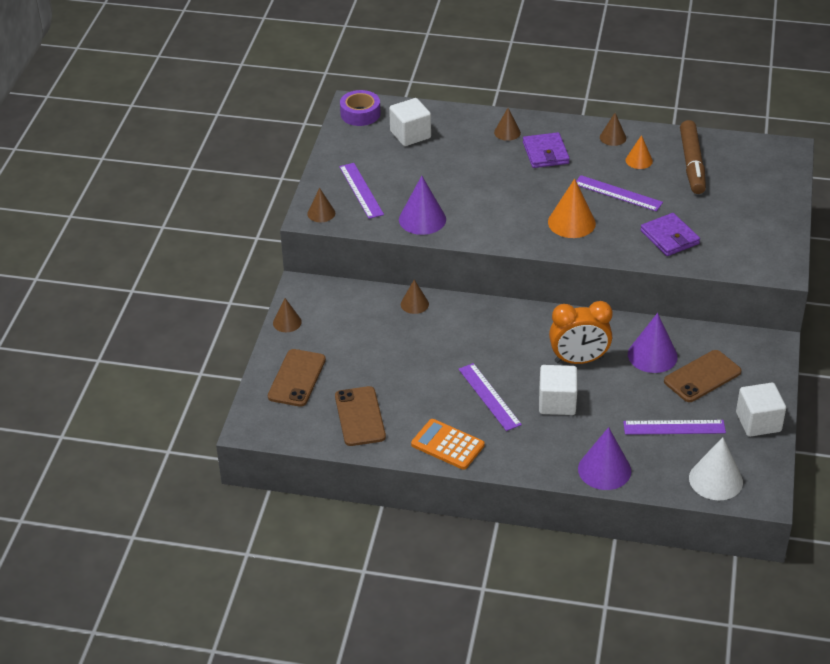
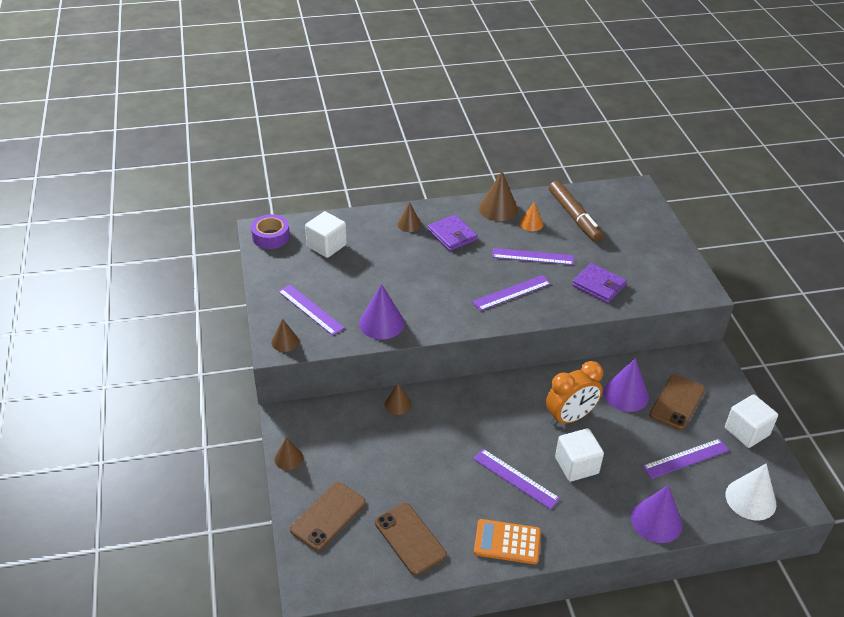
camera: 25 degrees left, 0 degrees up
brown phone [268,349,326,407] -> brown phone turned 45 degrees clockwise [290,482,366,551]
orange cone [548,179,596,238] -> purple ruler [472,275,551,311]
brown cone [600,113,626,146] -> brown cone [479,171,518,221], size x1.69

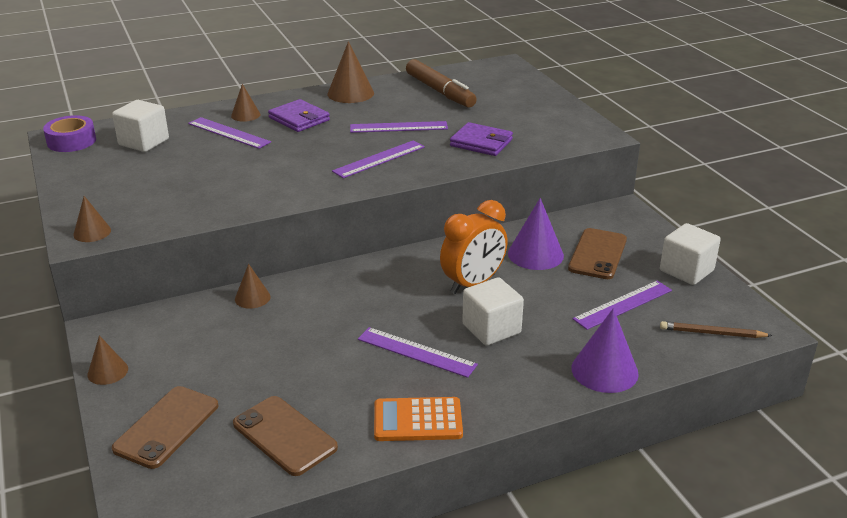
camera: 10 degrees left, 10 degrees down
purple ruler [278,285,345,336] -> purple ruler moved to [188,117,271,149]
purple cone [359,284,405,340] -> none
orange cone [520,202,543,231] -> none
white cone [725,463,776,520] -> brown pencil [660,321,772,338]

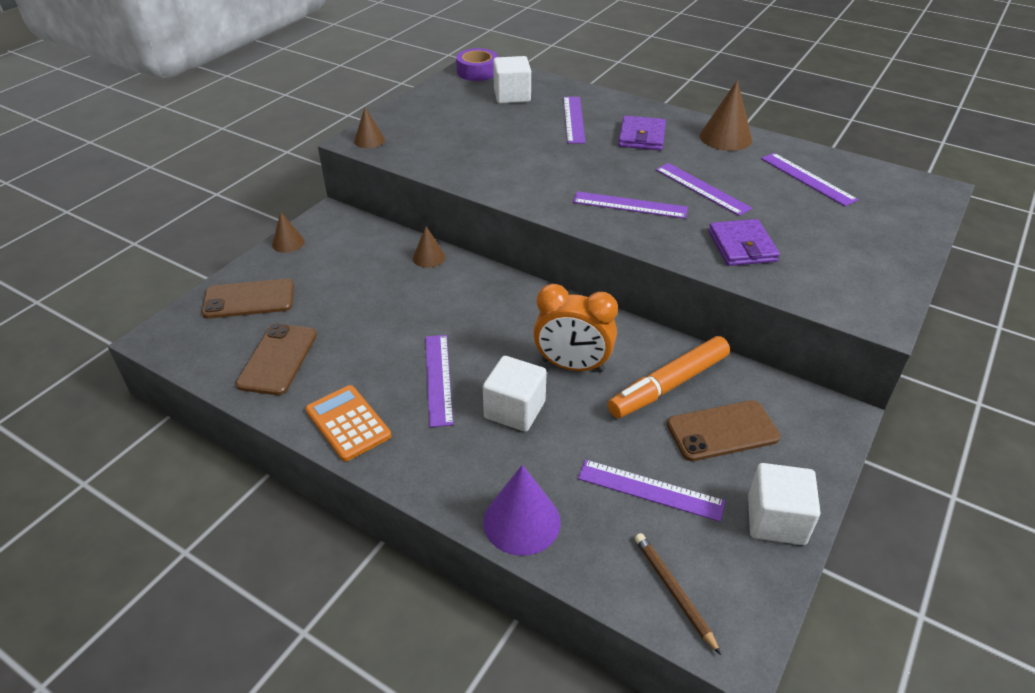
camera: 55 degrees right, 10 degrees up
brown cone [231,84,260,122] -> none
brown marker [406,59,477,107] -> purple ruler [761,153,858,206]
purple cone [508,198,564,270] -> orange marker [608,336,730,418]

